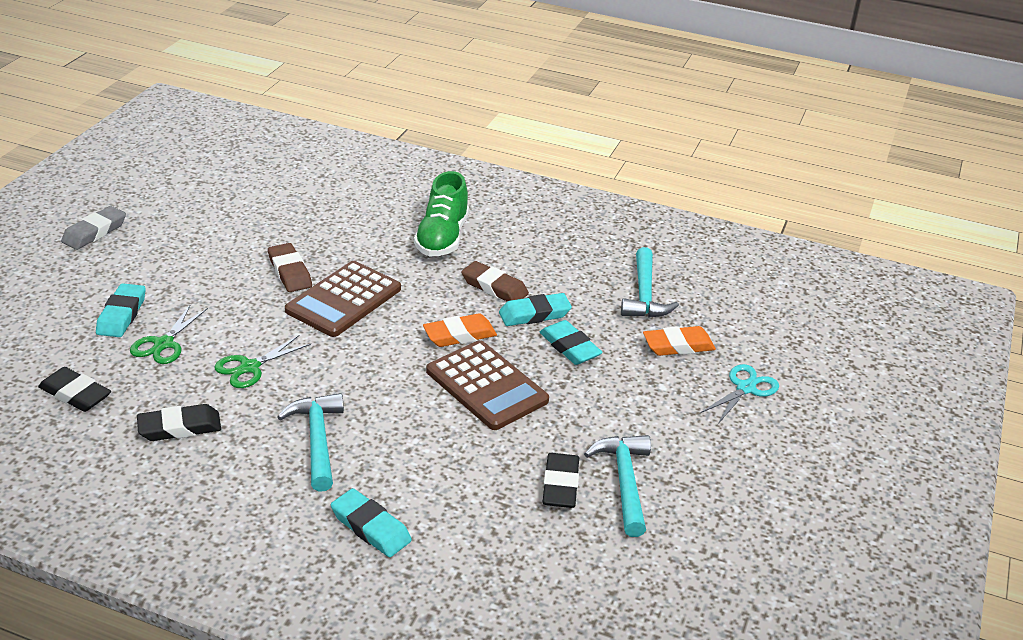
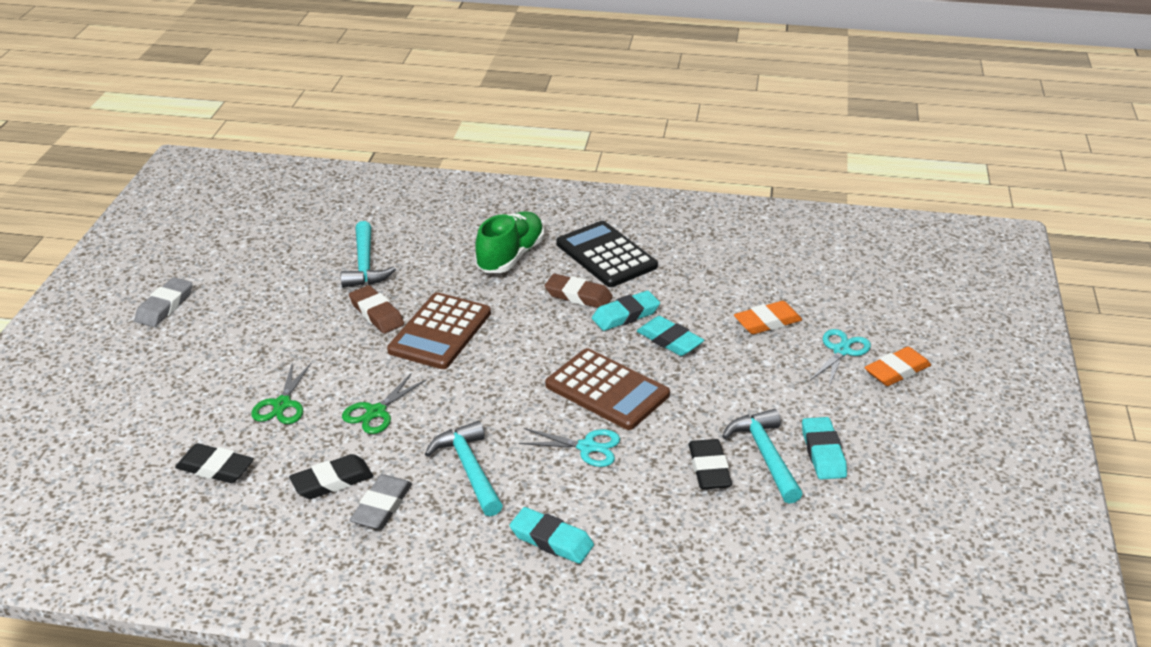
camera: 10 degrees left, 0 degrees up
turquoise eraser [96,283,146,337] -> turquoise eraser moved to [802,417,847,480]
green shoe [414,171,469,256] -> green shoe turned 150 degrees counterclockwise [475,211,544,273]
orange eraser [423,313,497,347] -> orange eraser moved to [864,347,931,386]
turquoise hammer [621,247,679,318] -> turquoise hammer moved to [341,221,396,288]
none -> grey eraser [350,474,412,530]
none -> turquoise scissors [519,428,620,467]
none -> black calculator [556,221,658,287]

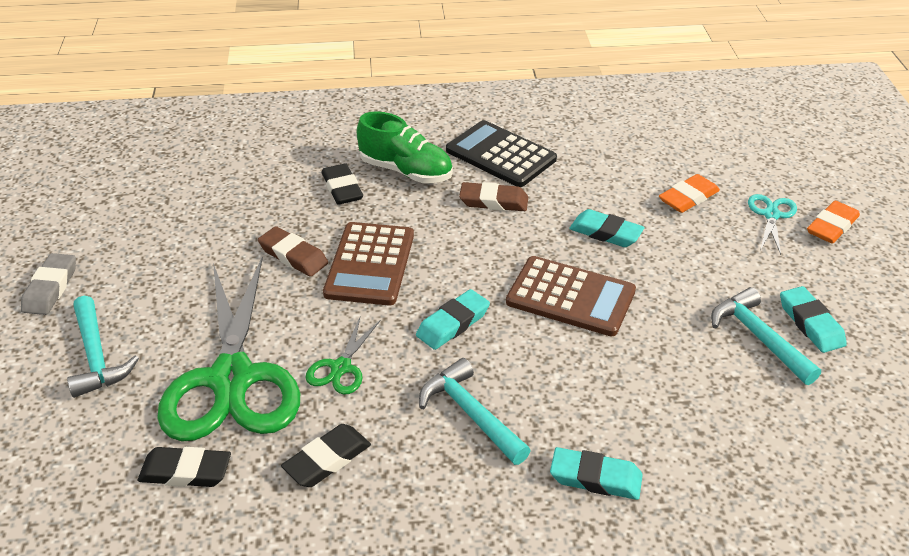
camera: 15 degrees left, 5 degrees up
green scissors [251,362,312,424] -> green scissors [157,258,300,442], size x2.36
turquoise hammer [341,221,396,288] -> turquoise hammer moved to [67,295,139,398]
grey eraser [350,474,412,530] -> none
green shoe [475,211,544,273] -> green shoe turned 105 degrees clockwise [357,111,453,183]
turquoise scissors [519,428,620,467] -> none
turquoise eraser [592,291,660,331] -> turquoise eraser moved to [416,289,490,350]
black eraser [689,439,732,490] -> black eraser moved to [321,163,363,205]

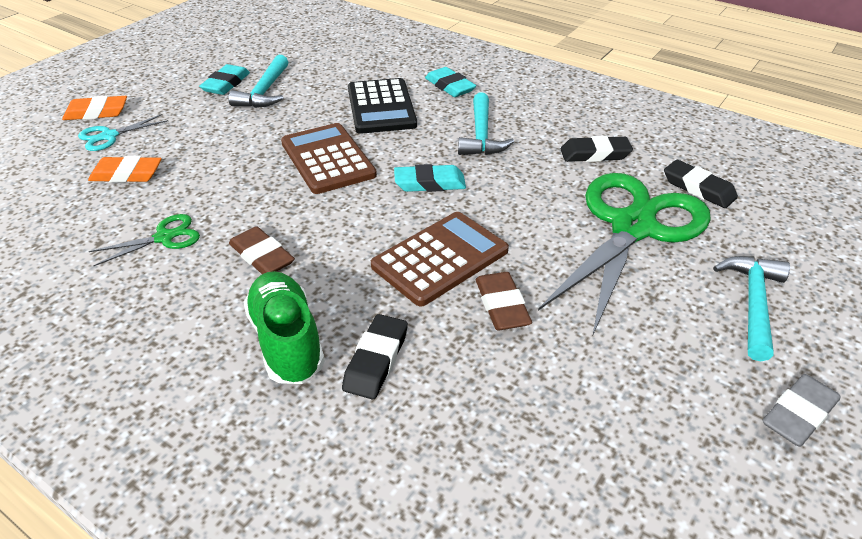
camera: 140 degrees left, 0 degrees up
green scissors [305,317,381,395] -> green scissors moved to [89,214,200,266]
black calculator [446,120,557,187] -> black calculator moved to [348,78,417,134]
turquoise eraser [569,209,645,247] -> none

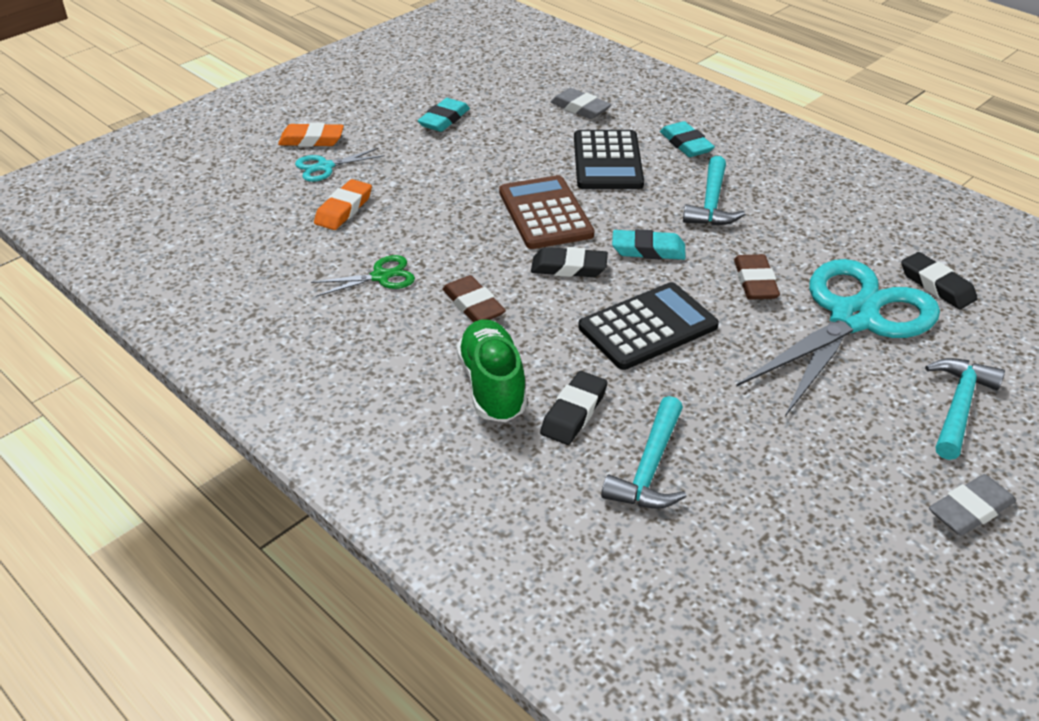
camera: 10 degrees right, 0 degrees up
orange eraser [88,156,162,183] -> orange eraser turned 75 degrees counterclockwise [314,179,372,230]
turquoise hammer [229,55,288,108] -> turquoise hammer moved to [601,396,687,509]
brown calculator [371,212,509,306] -> black calculator [578,282,719,370]
brown eraser [476,272,532,330] -> brown eraser moved to [734,254,780,300]
green scissors [538,173,711,337] -> turquoise scissors [736,259,940,417]
black eraser [561,136,633,162] -> black eraser moved to [531,247,608,277]
none -> grey eraser [551,88,611,119]

